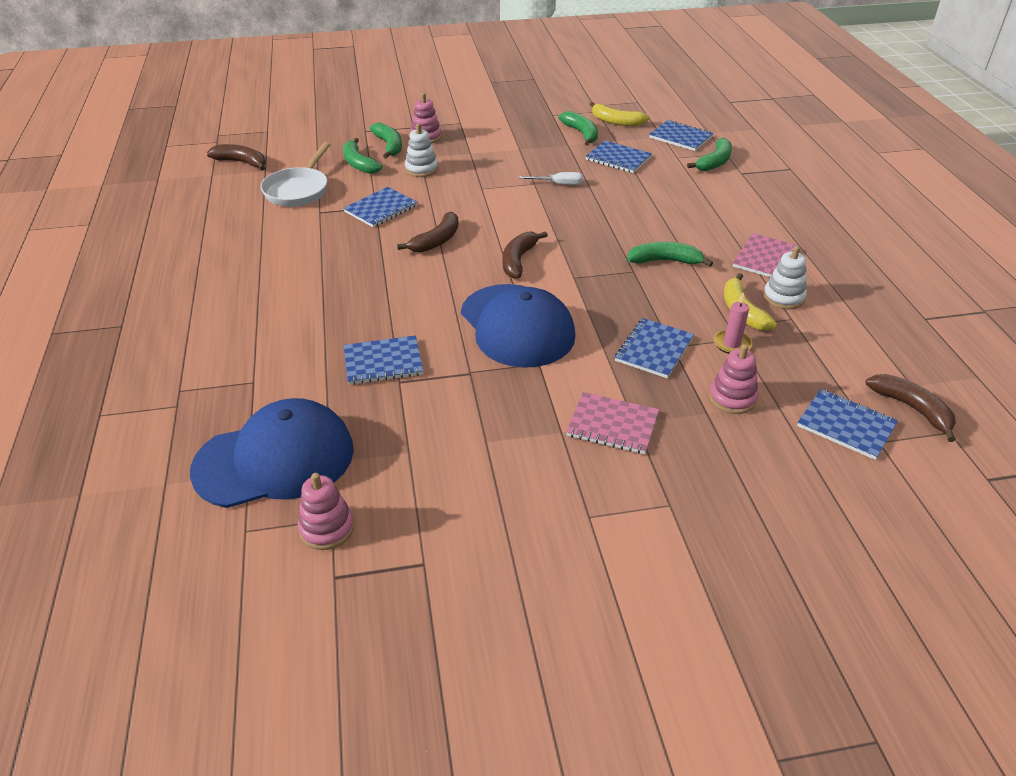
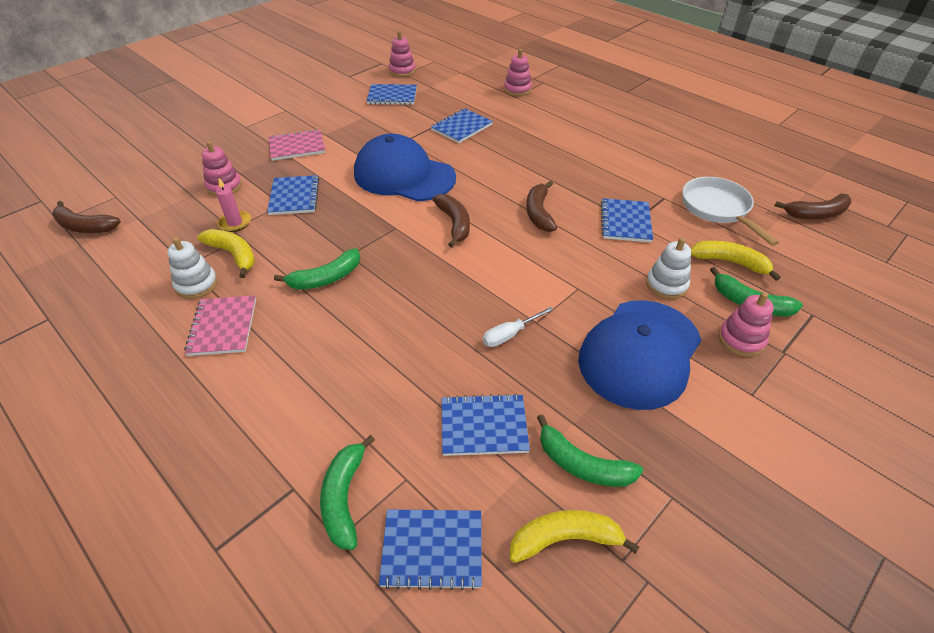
camera: 145 degrees right, 5 degrees up
blue cap [190,398,354,508] -> blue cap moved to [578,300,702,410]
green banana [343,138,382,174] -> yellow banana [691,241,781,281]
blue notebook [797,389,898,460] -> blue notebook moved to [367,84,417,105]
none -> pink stacking toy [504,49,532,96]

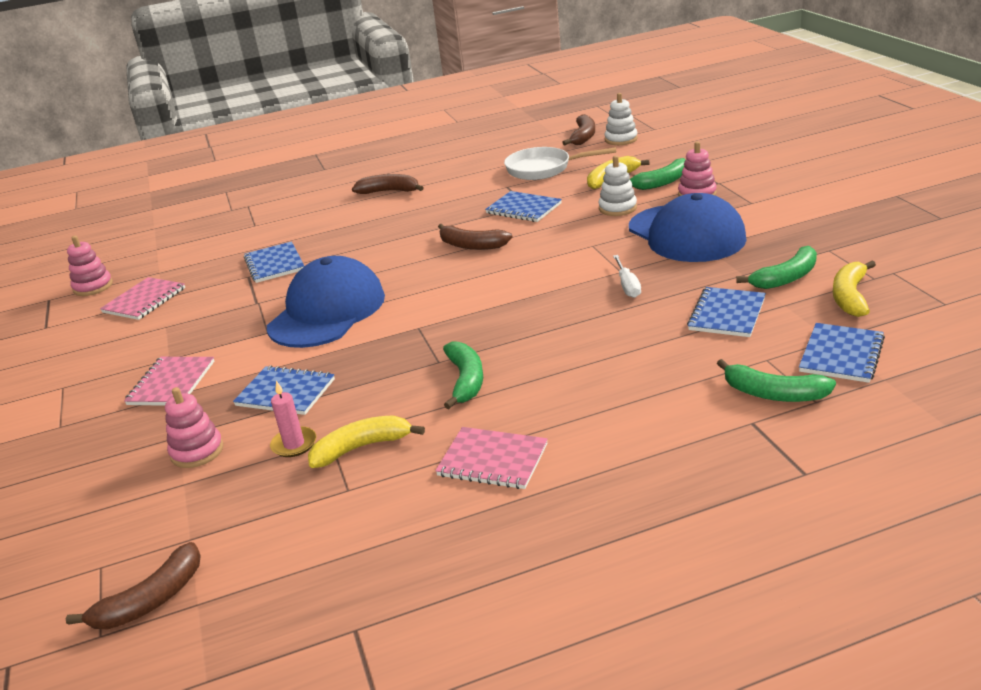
camera: 60 degrees left, 15 degrees down
white stacking toy [168,237,218,299] -> white stacking toy moved to [605,93,638,145]
blue cap [354,134,456,201] -> blue cap turned 150 degrees clockwise [267,256,385,348]
blue notebook [367,84,417,105] -> pink notebook [100,277,185,320]
brown banana [432,194,470,248] -> brown banana moved to [352,174,424,194]
pink stacking toy [504,49,532,96] -> none

